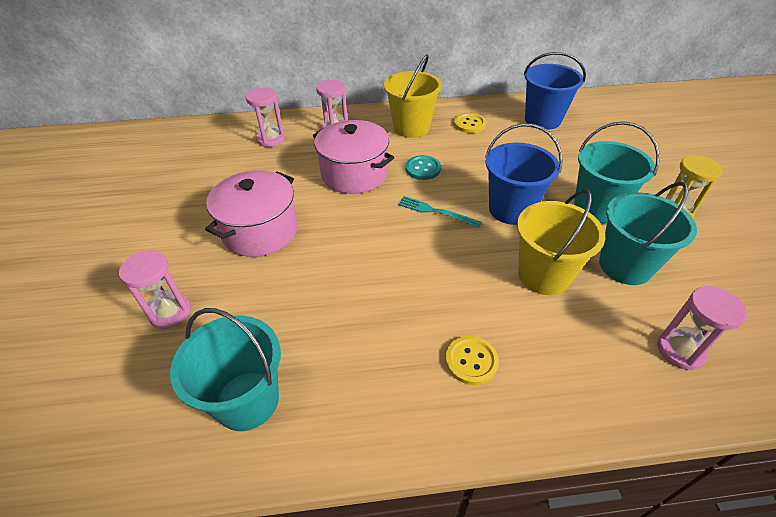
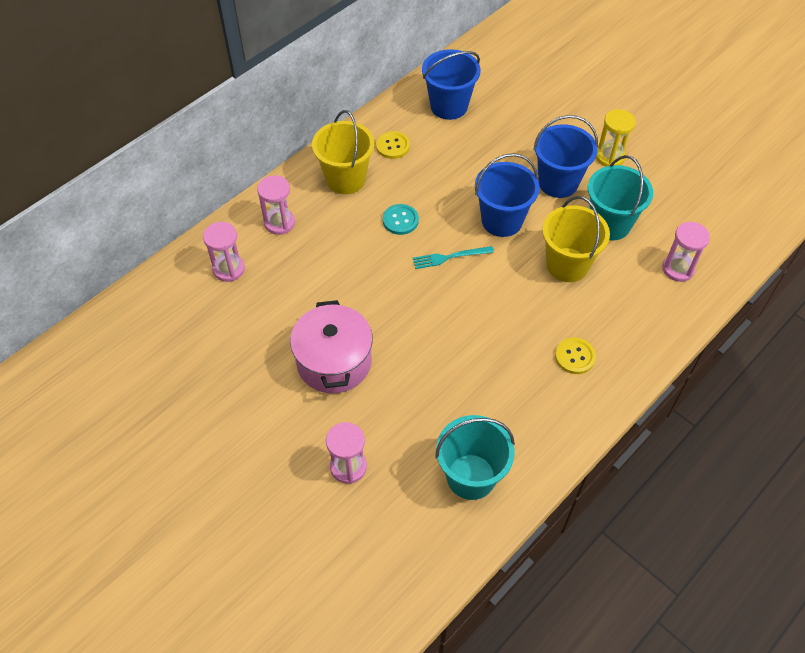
camera: 40 degrees left, 10 degrees up
pink pot [313,120,394,194] -> none
turquoise bucket [574,121,660,223] -> blue bucket [533,115,598,198]

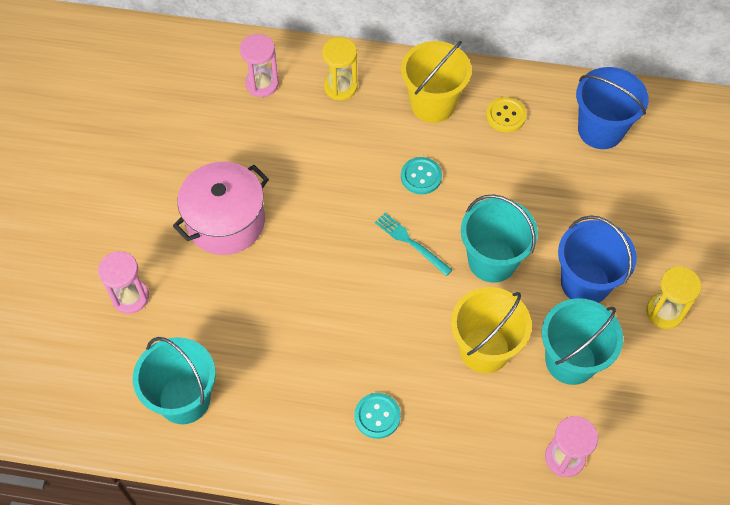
camera: 55 degrees right, 5 degrees up
pink hourglass [257,175,295,235] -> yellow hourglass [322,37,357,100]
blue bucket [475,153,540,237] -> turquoise bucket [461,194,538,283]
yellow button [555,338,596,374] -> turquoise button [354,393,401,439]

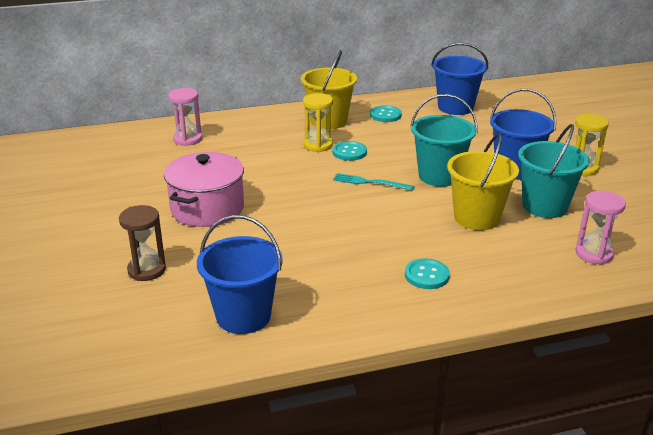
camera: 25 degrees left, 30 degrees down
pink hourglass [98,251,149,314] -> brown hourglass [119,205,166,281]
turquoise bucket [133,337,216,424] -> blue bucket [197,215,283,334]
yellow hourglass [322,37,357,100] -> yellow hourglass moved to [303,93,333,152]
yellow button [486,97,527,132] -> turquoise button [370,106,402,122]

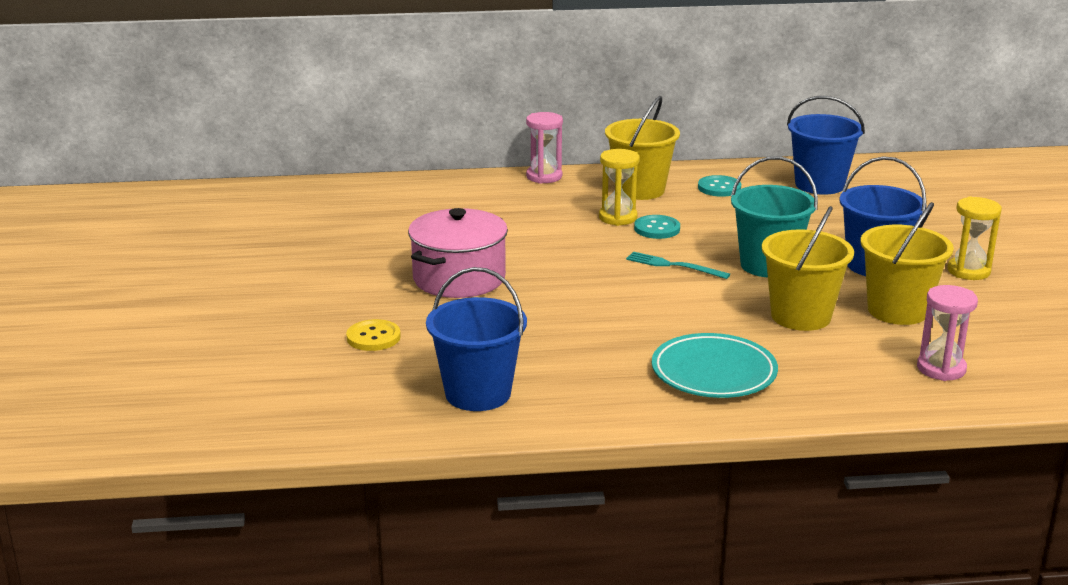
camera: 10 degrees right, 5 degrees down
brown hourglass [119,205,166,281] -> yellow button [346,319,401,351]
pink hourglass [168,88,202,146] -> pink hourglass moved to [526,112,563,184]
turquoise button [405,258,450,289] -> turquoise plate [652,333,778,398]
turquoise bucket [518,124,589,218] -> yellow bucket [861,202,954,325]

